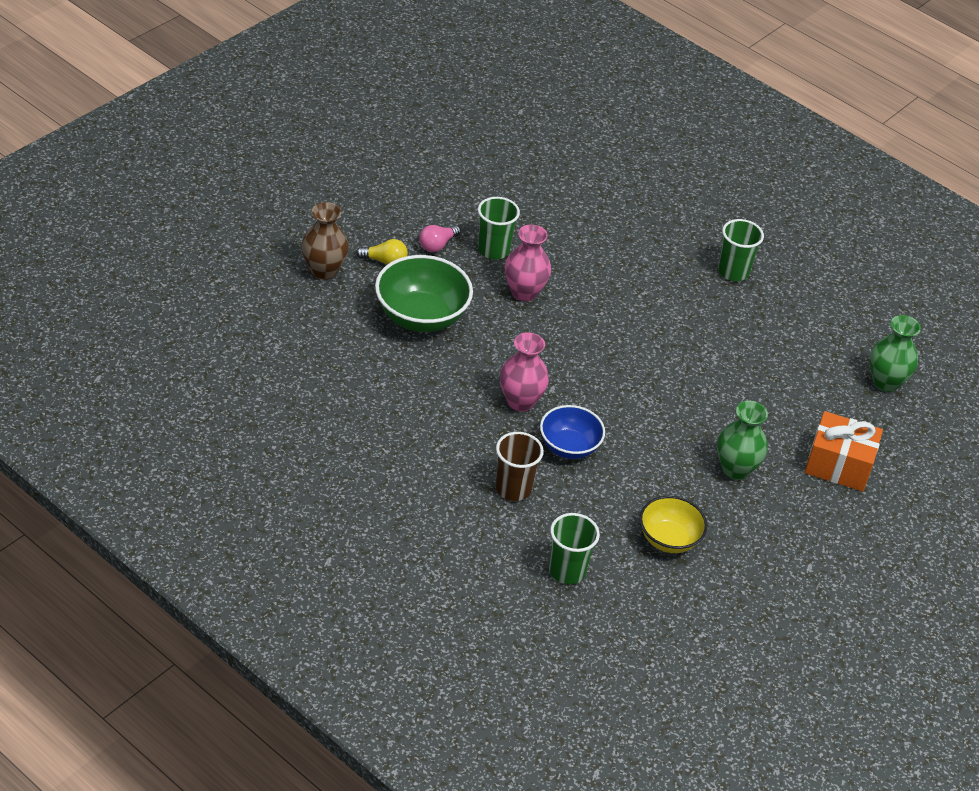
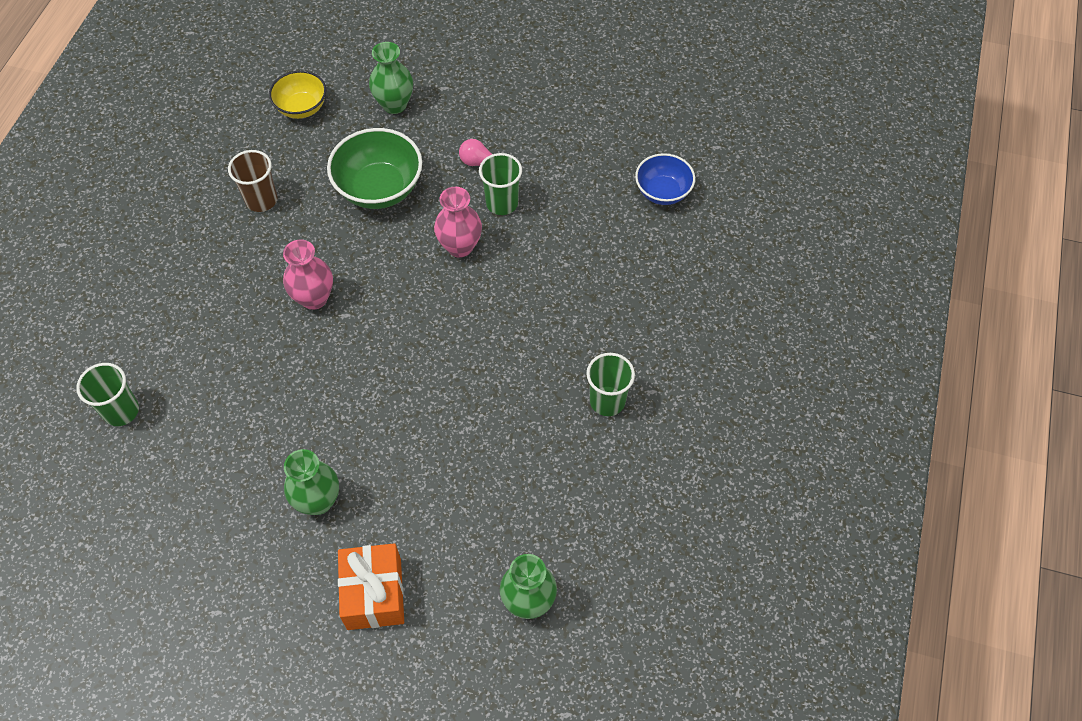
camera: 70 degrees right, 15 degrees up
brown vase [301,202,349,280] -> green vase [369,42,413,114]
yellow light bulb [356,239,408,265] -> none
brown cup [496,432,544,501] -> brown cup moved to [228,150,277,212]
blue bowl [540,405,605,459] -> blue bowl moved to [635,153,695,205]
yellow bowl [640,496,707,553] -> yellow bowl moved to [269,71,326,119]

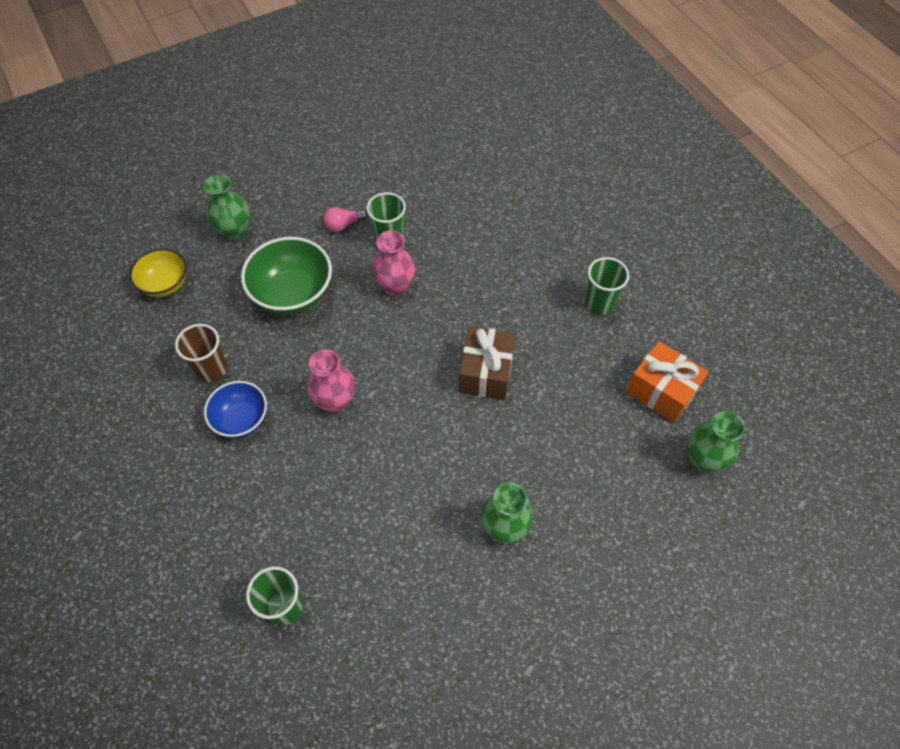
camera: 45 degrees left, 0 degrees up
orange gift [338,543,404,630] -> orange gift moved to [626,341,709,423]
blue bowl [635,153,695,205] -> blue bowl moved to [204,381,267,438]
none -> brown gift [459,326,516,400]

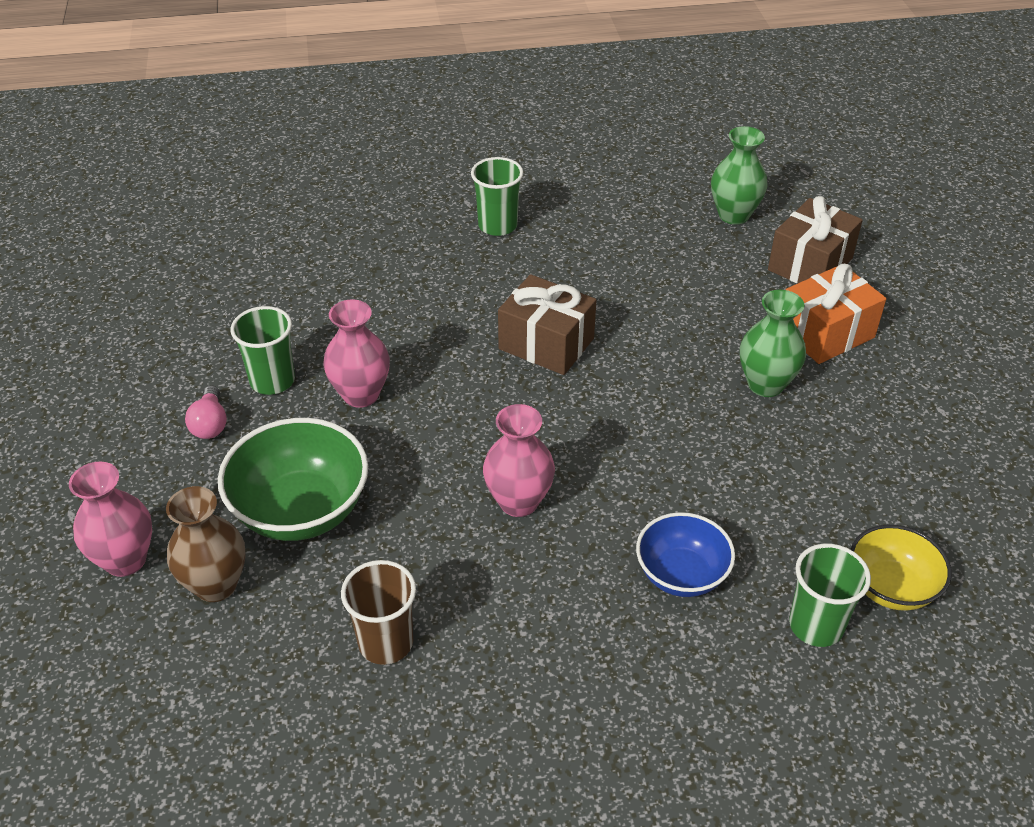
camera: 70 degrees left, 15 degrees down
yellow bowl [129,248,187,297] -> yellow bowl moved to [851,525,952,611]
green vase [204,174,250,241] -> pink vase [69,461,152,577]
blue bowl [204,381,267,438] -> blue bowl moved to [636,512,735,597]
orange gift [626,341,709,423] -> orange gift moved to [786,264,886,364]
none -> brown vase [166,486,246,602]
none -> brown gift [768,196,863,283]

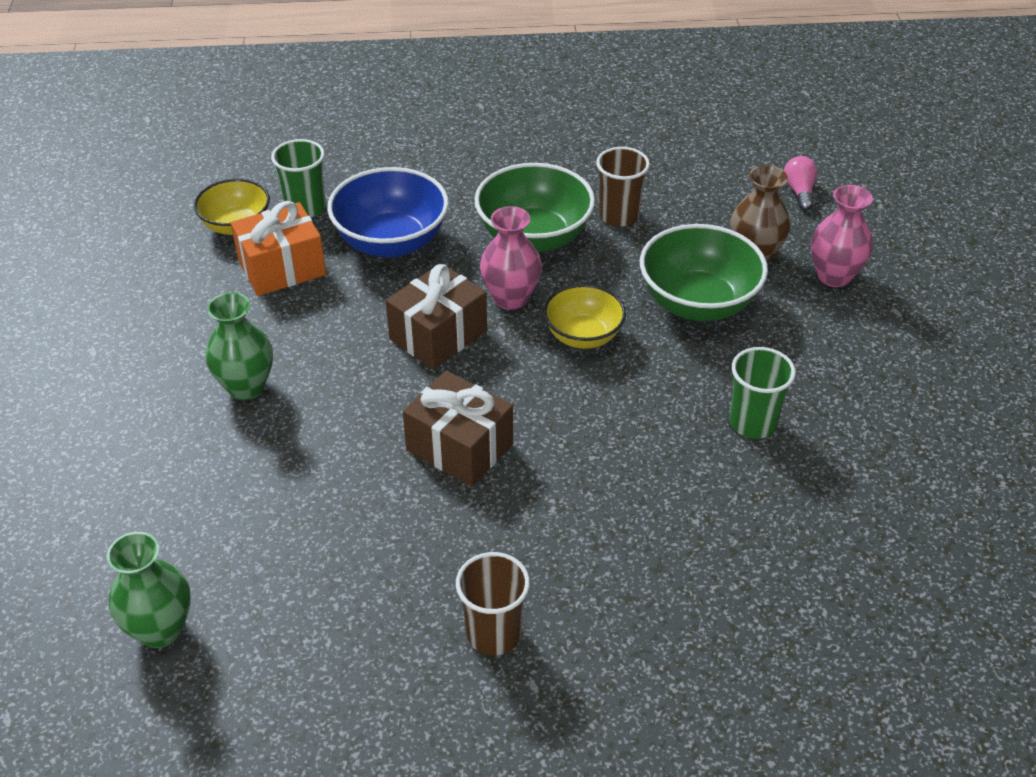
camera: 175 degrees left, 0 degrees up
pink light bulb [185,385,227,439] -> pink light bulb moved to [784,156,817,211]
pink vase [323,299,390,408] -> none
green cup [471,157,523,236] -> brown cup [456,552,530,656]
blue bowl [636,512,735,597] -> blue bowl [327,167,449,257], size x1.57
brown gift [768,196,863,283] -> brown gift moved to [386,263,487,369]
orange gift [786,264,886,364] -> orange gift moved to [231,201,326,296]
none -> green bowl [474,163,595,252]
none -> yellow bowl [543,284,626,349]

